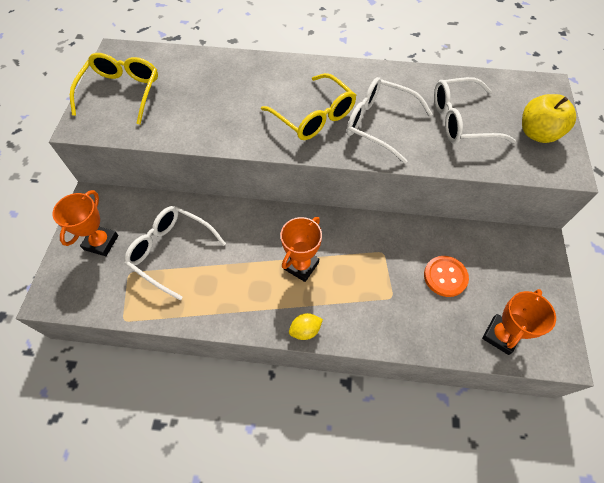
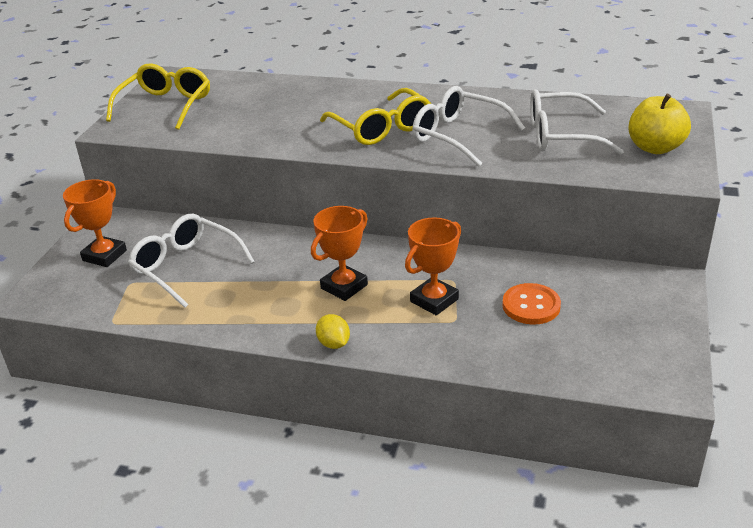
camera: 10 degrees right, 25 degrees down
yellow lemon [289,313,323,340] -> yellow lemon turned 75 degrees clockwise [316,314,350,349]
orange trophy [482,289,556,355] -> orange trophy moved to [405,217,461,316]

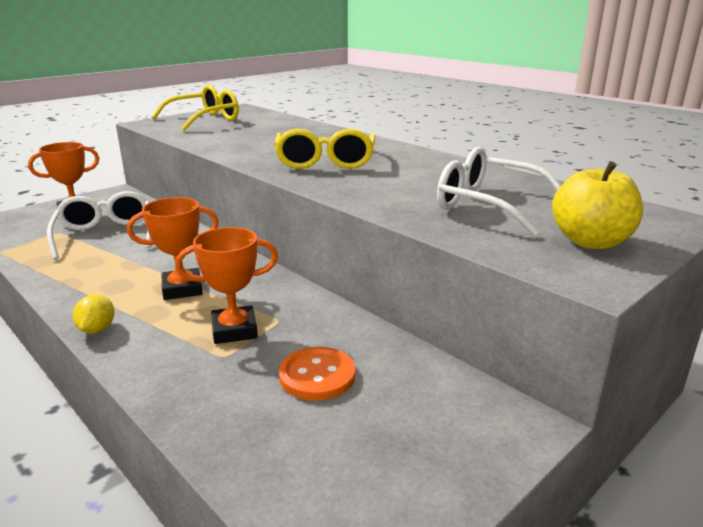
camera: 30 degrees right, 10 degrees down
white glasses [412,86,525,167] -> none

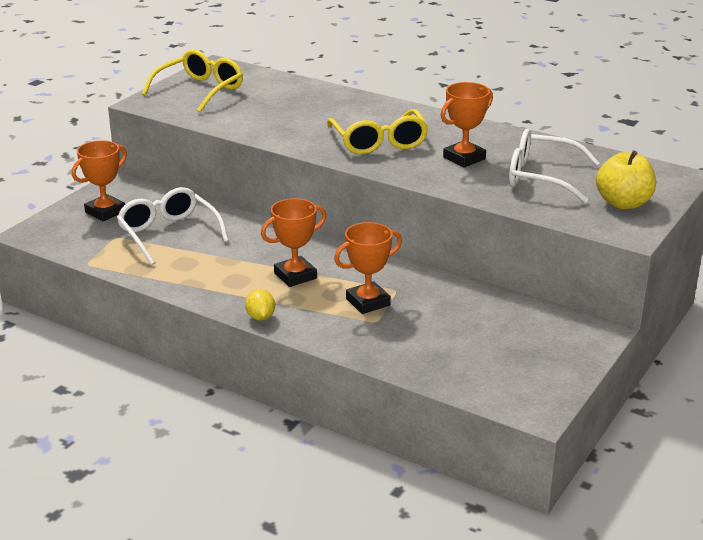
camera: 15 degrees left, 5 degrees up
orange button [279,347,356,401] -> none
none -> orange trophy [441,82,493,168]

